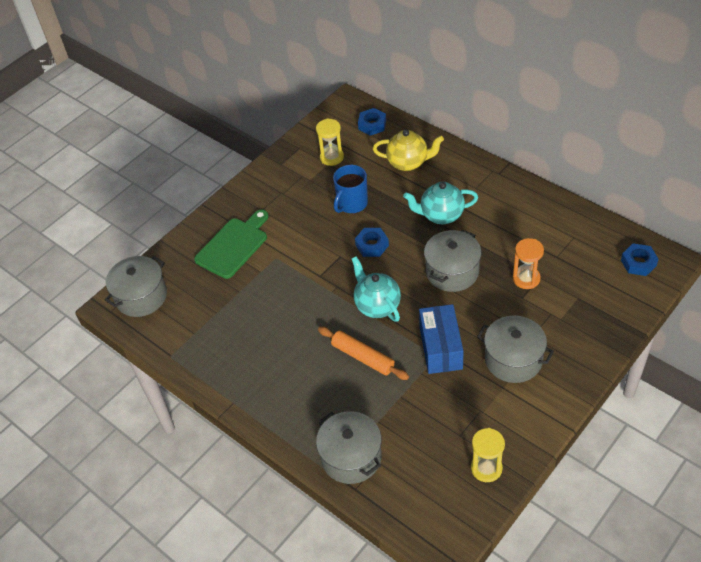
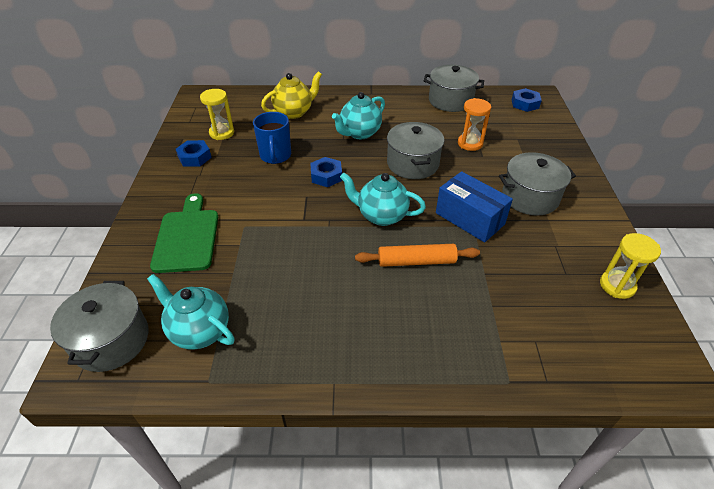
camera: 45 degrees left, 5 degrees down
grey pot [316,411,382,484] -> grey pot moved to [424,65,484,112]
blue nut [358,108,386,136] -> blue nut moved to [176,140,212,167]
none -> turquoise teapot [147,274,234,349]

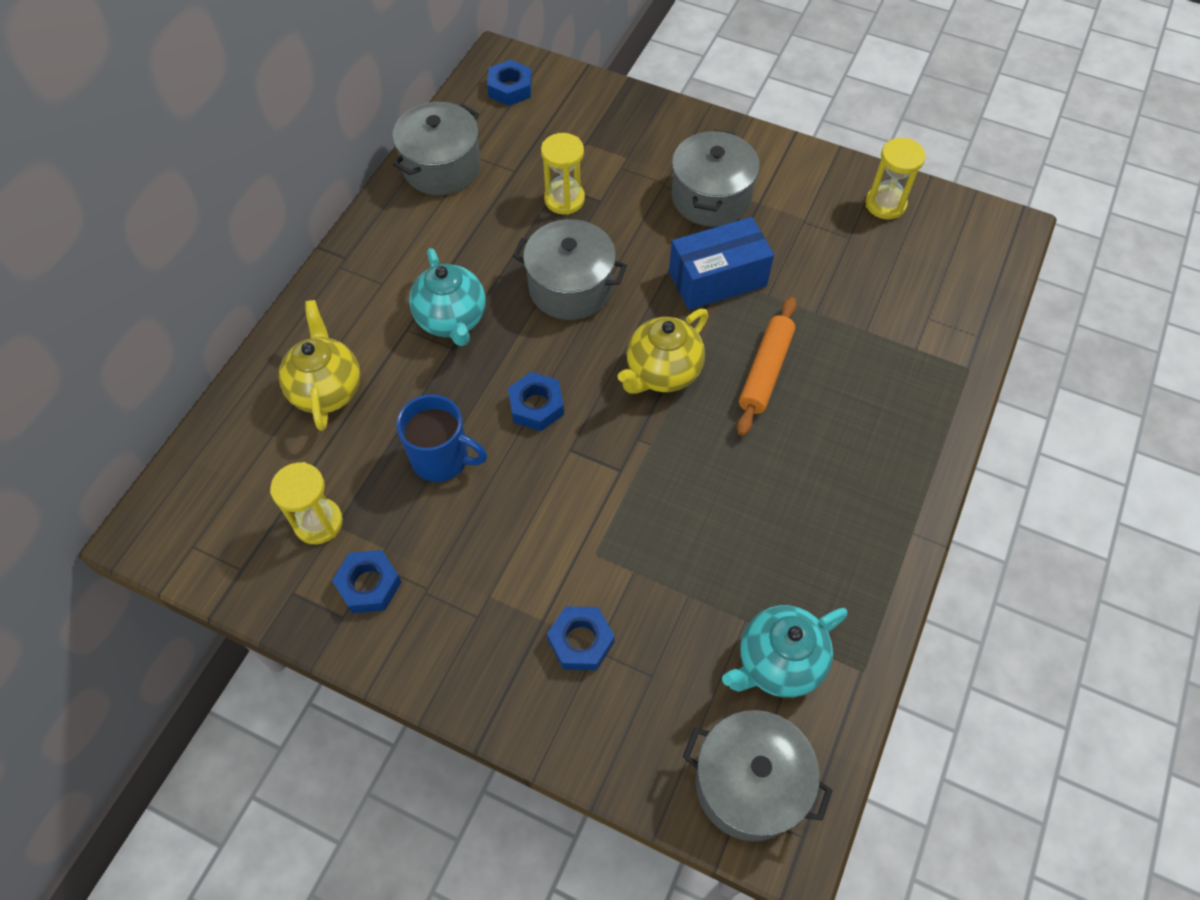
camera: 65 degrees left, 15 degrees up
green cutting board [150,193,218,273] -> blue nut [547,606,615,670]
turquoise teapot [340,173,426,226] -> yellow teapot [617,309,708,393]
orange hourglass [458,98,491,151] -> yellow hourglass [541,133,585,215]

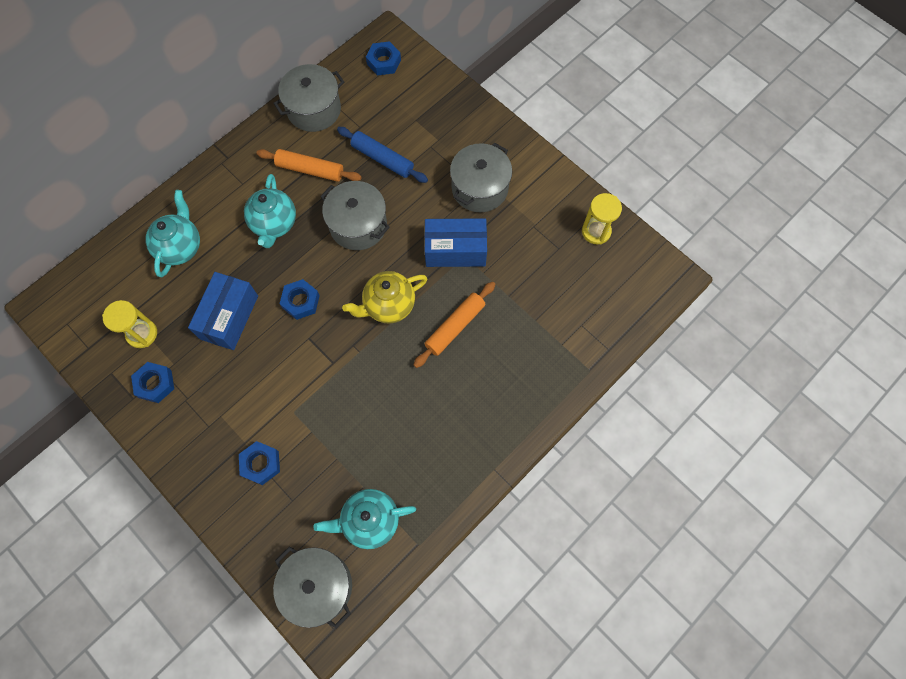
camera: 20 degrees right, 10 degrees up
yellow teapot [279,300,360,431] -> turquoise teapot [145,190,200,277]
blue mug [396,394,487,482] -> blue box [188,272,258,350]
yellow hourglass [541,133,585,215] -> blue rolling pin [337,127,428,183]
none -> orange rolling pin [256,149,362,182]

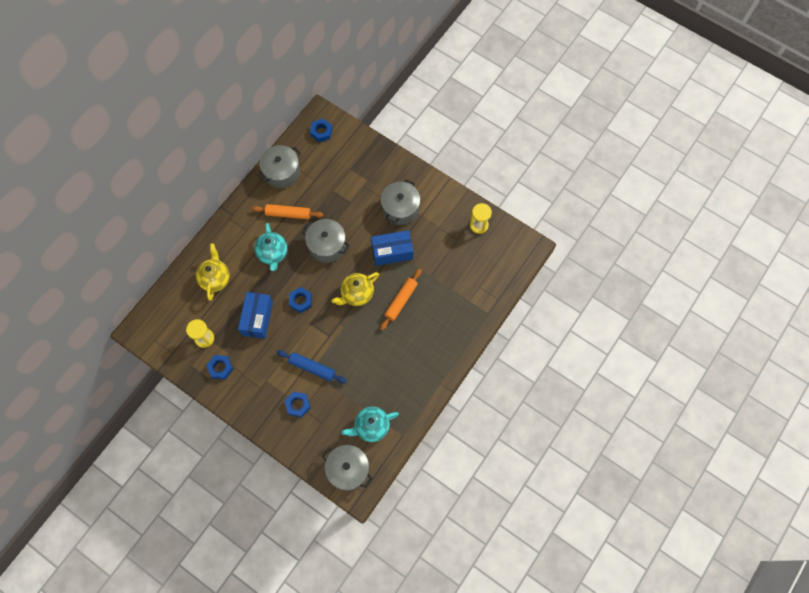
camera: 10 degrees left, 0 degrees up
turquoise teapot [145,190,200,277] -> yellow teapot [196,243,230,301]
blue rolling pin [337,127,428,183] -> blue rolling pin moved to [277,350,347,383]

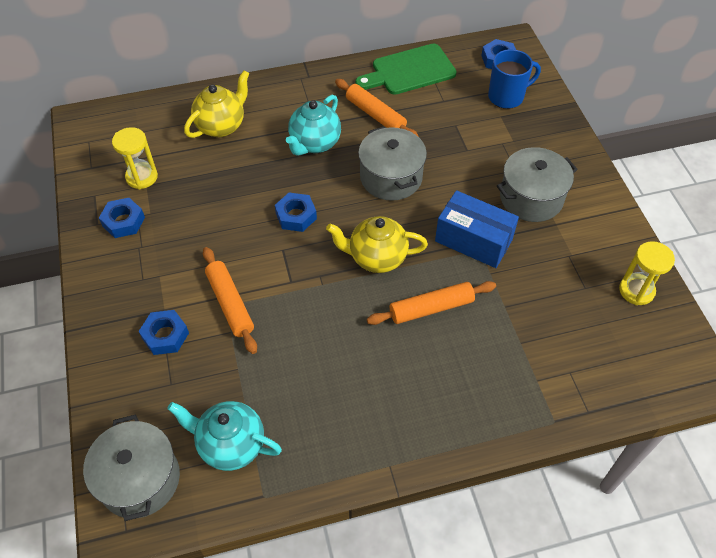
camera: 40 degrees right, 15 degrees down
blue box [238,292,273,339] -> none
grey pot [258,145,301,188] -> green cutting board [355,44,457,95]
blue rolling pin [277,350,347,383] -> orange rolling pin [203,247,257,354]
none -> blue mug [488,49,541,109]

